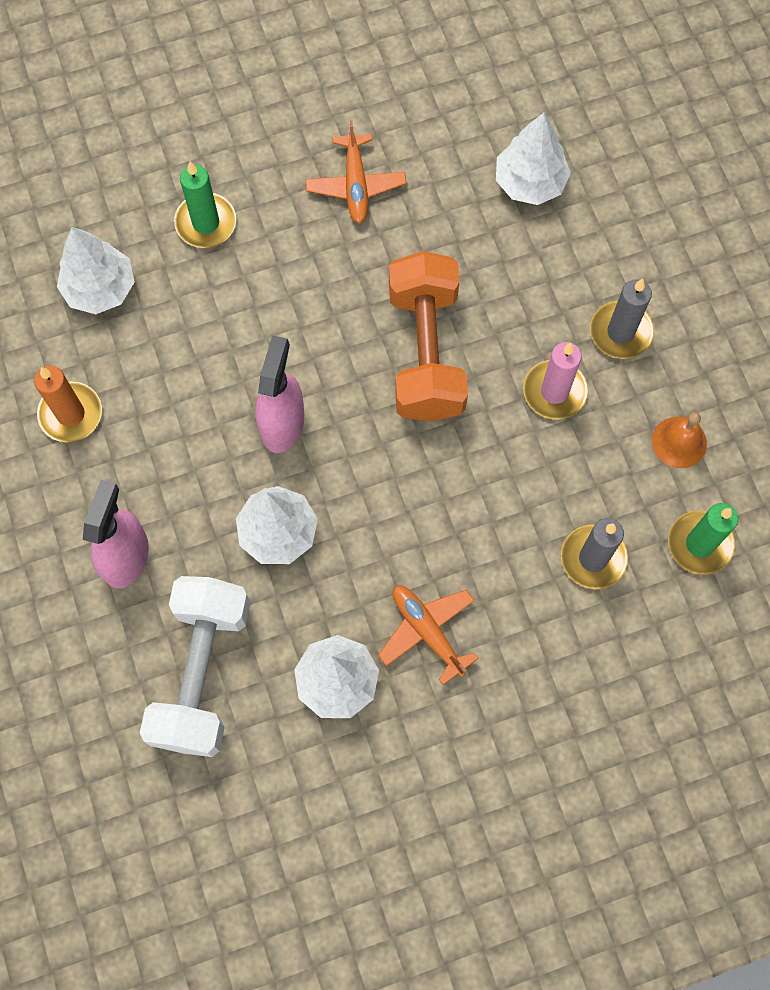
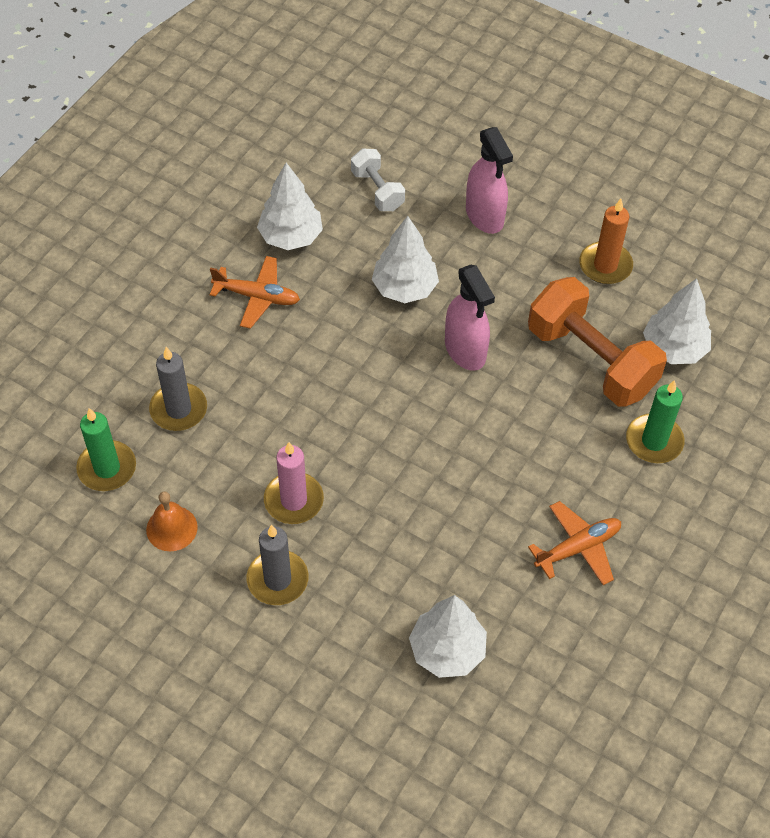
camera: 140 degrees right, 15 degrees down
white dumbbell [140,576,251,757] -> white dumbbell [351,148,405,211], size x0.52
orange plane [305,120,406,224] -> orange plane turned 105 degrees clockwise [528,501,621,585]
orange dumbbell [389,251,468,422] -> orange dumbbell moved to [528,277,667,407]

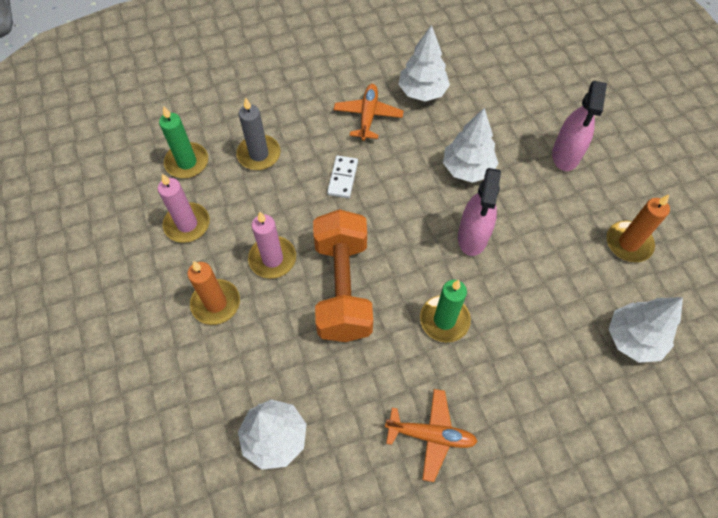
camera: 40 degrees right, 5 degrees up
orange bell [146,491,198,551] -> pink candle [158,174,210,243]
orange plane [210,256,300,329] -> orange plane turned 135 degrees counterclockwise [334,84,403,141]
grey candle [247,525,309,605] -> orange candle [187,261,240,325]
white dumbbell [351,148,405,211] -> none
orange dumbbell [528,277,667,407] -> orange dumbbell moved to [313,209,373,342]
green candle [626,380,685,463] -> green candle moved to [420,280,471,342]
none -> white domino [327,156,358,198]

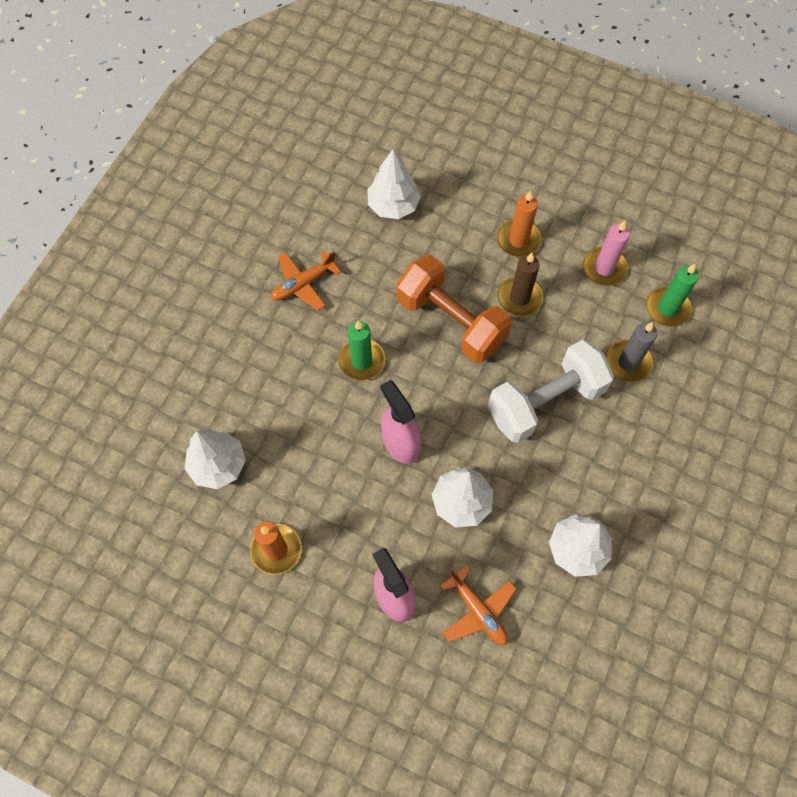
camera: 135 degrees right, 5 degrees up
pink candle [248,212,296,279] -> brown candle [498,253,543,316]
white domino [327,156,358,198] -> white dumbbell [488,340,614,443]
orange plane [334,84,403,141] -> orange plane moved to [440,565,516,645]

